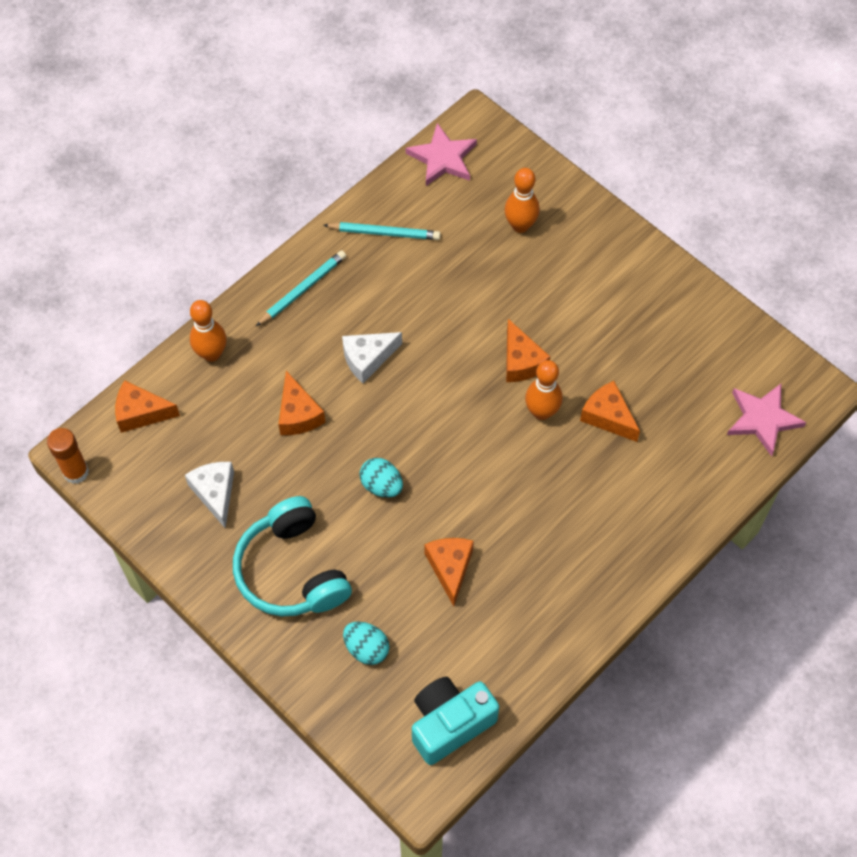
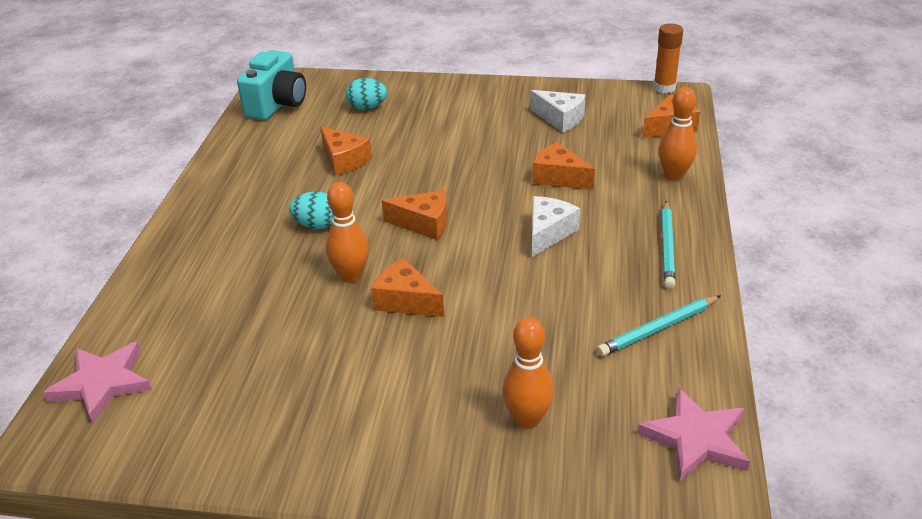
camera: 145 degrees right, 25 degrees down
turquoise headphones [233,496,352,617] -> none
turquoise egg [360,458,403,497] -> turquoise egg moved to [289,191,333,229]
orange cheese [580,381,640,442] -> orange cheese moved to [382,190,447,240]

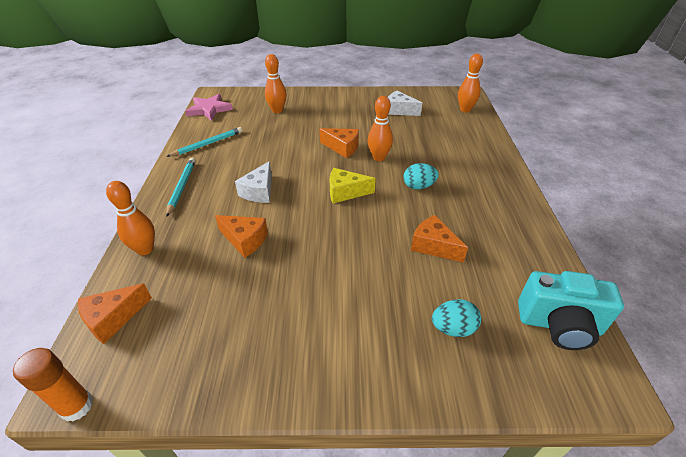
camera: 170 degrees right, 5 degrees up
pink star [43,342,152,423] -> orange bowling pin [458,53,483,112]
turquoise camera [237,50,306,120] -> turquoise camera turned 90 degrees counterclockwise [518,271,624,350]
orange cheese [382,190,447,240] -> yellow cheese [330,168,376,203]
white cheese [530,90,585,133] -> white cheese moved to [388,90,422,116]

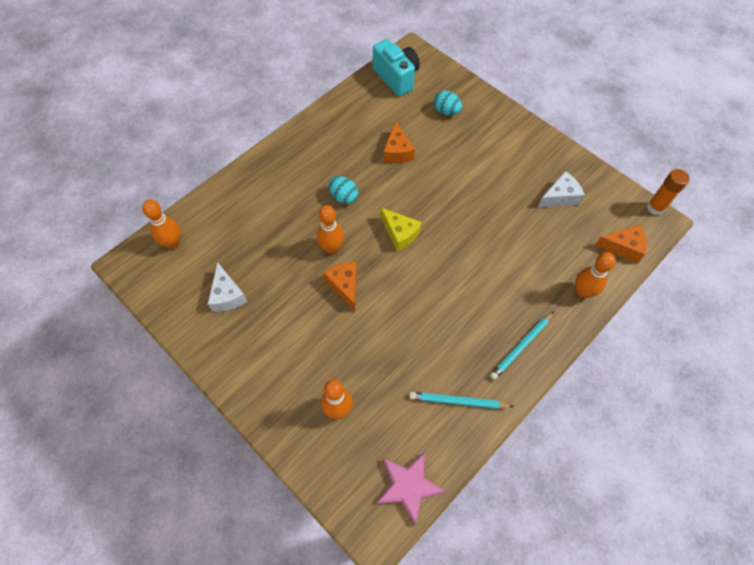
camera: 135 degrees left, 20 degrees up
orange cheese [215,215,268,258] -> none
white cheese [235,161,272,203] -> white cheese moved to [538,171,585,207]

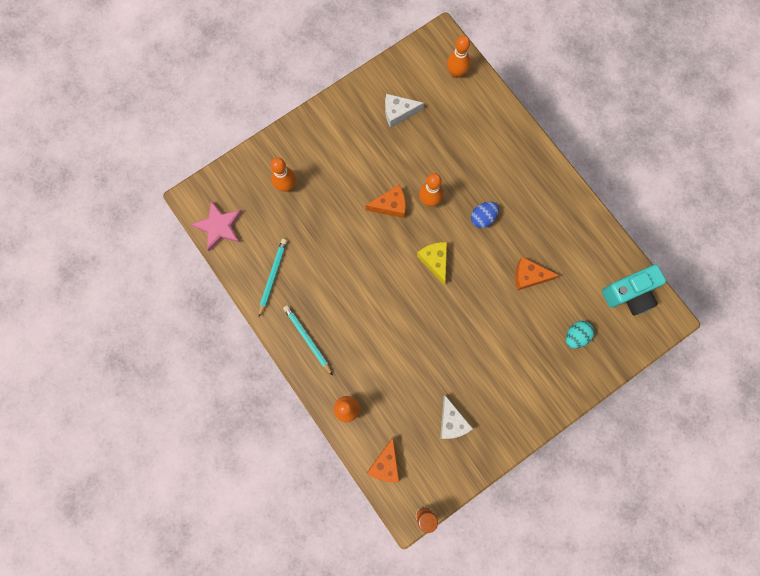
camera: 100 degrees right, 15 degrees up
turquoise egg [329,176,358,204] -> blue egg [471,202,499,228]
yellow cheese [380,208,421,251] -> yellow cheese turned 105 degrees clockwise [417,242,447,285]

